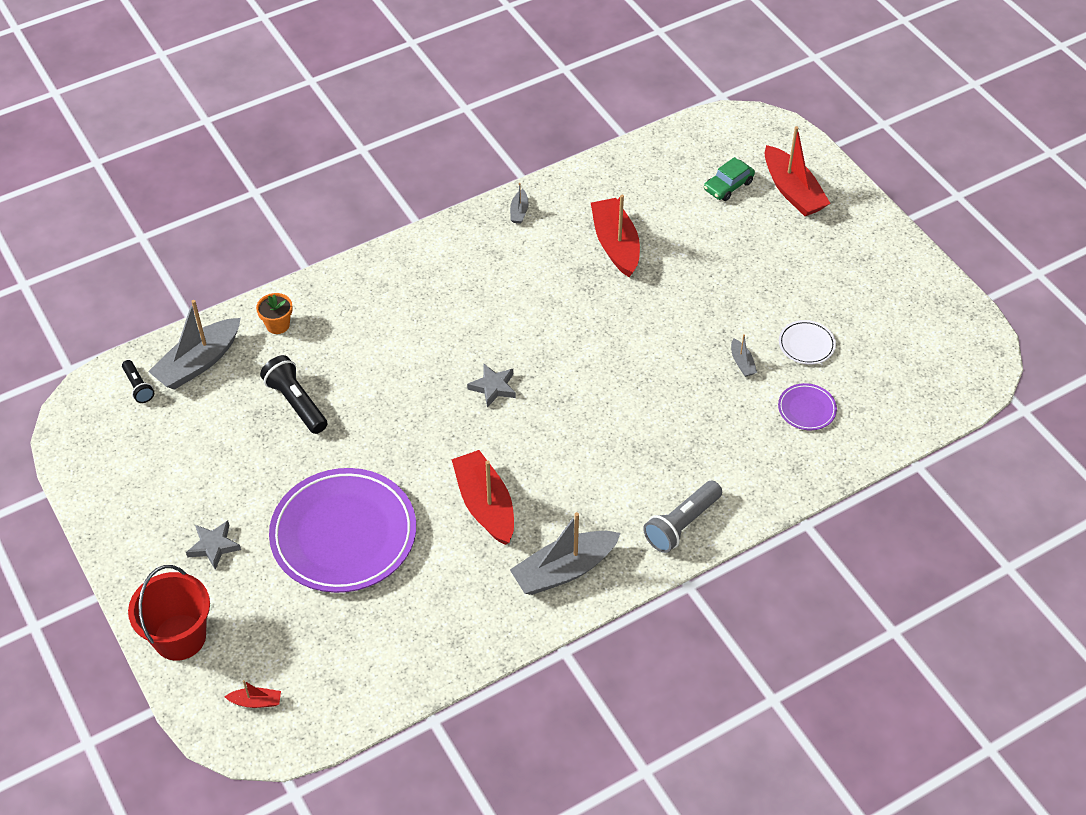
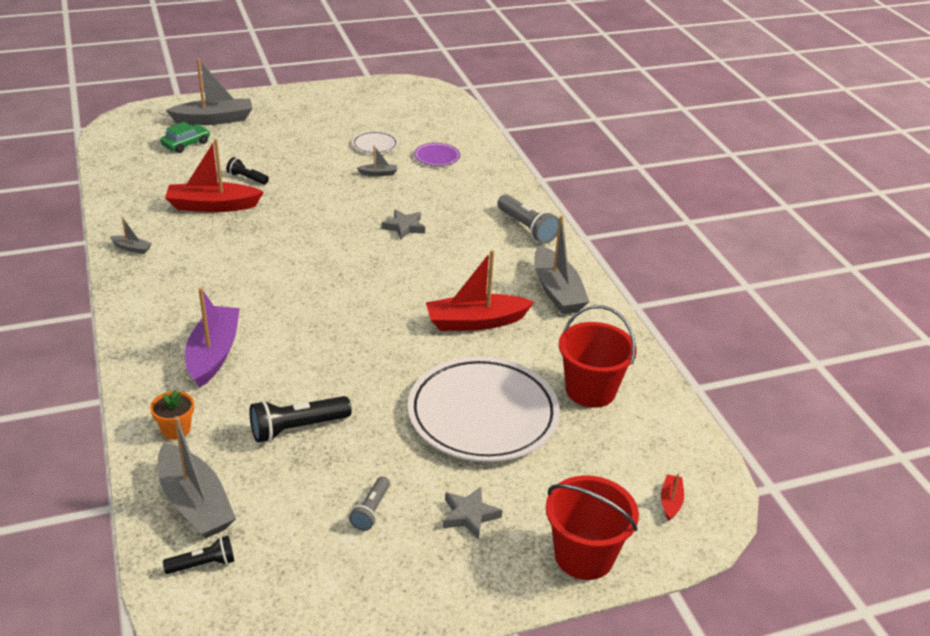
camera: 80 degrees left, 15 degrees down
purple plate [269,468,416,593] -> white plate [407,356,560,462]
grey star [467,364,516,408] -> grey star moved to [381,210,425,240]
green car [704,157,755,201] -> green car turned 105 degrees counterclockwise [160,122,210,153]
red boat [765,126,831,216] -> grey boat [166,58,253,125]
none -> purple boat [185,288,240,388]
none -> black flashlight [226,157,269,184]
none -> grey flashlight [349,476,390,531]
none -> red bucket [559,305,637,408]

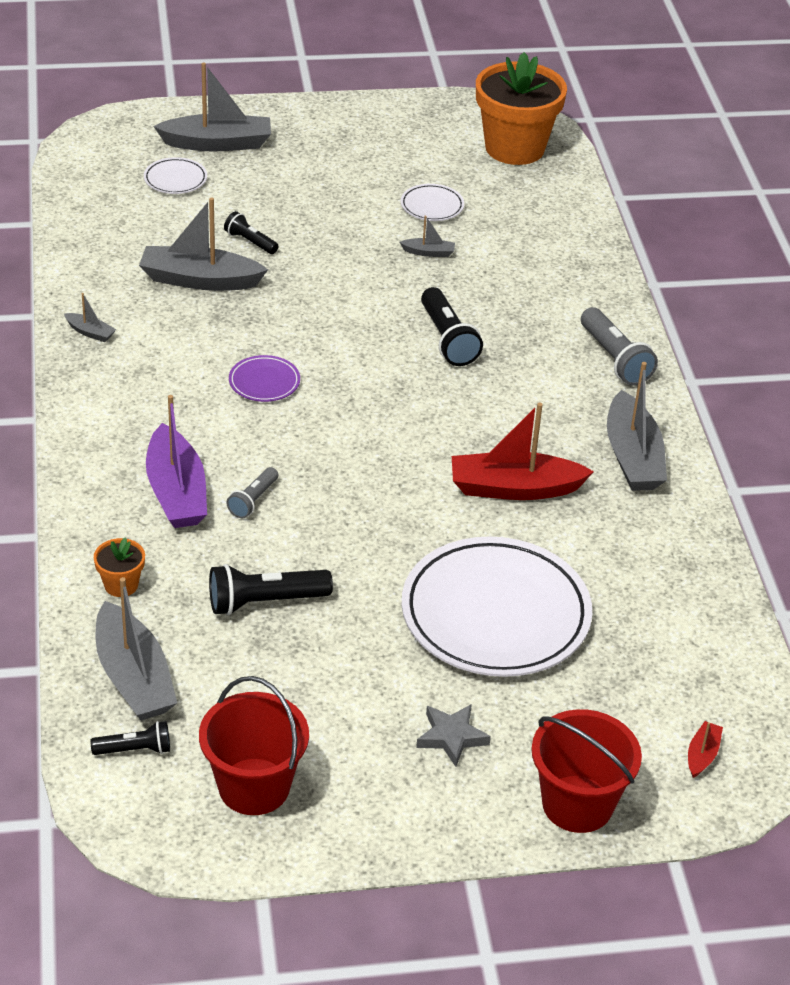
camera: 10 degrees right, 5 degrees up
green car [160,122,210,153] -> white plate [144,157,207,194]
red boat [165,139,264,212] -> grey boat [139,197,268,291]
purple boat [185,288,240,388] -> purple boat turned 150 degrees clockwise [146,395,207,528]
grey flashlight [349,476,390,531] -> grey flashlight moved to [226,467,278,518]
grey star [381,210,425,240] -> black flashlight [421,287,483,366]
purple plate [414,143,460,166] -> purple plate moved to [229,355,300,402]
red bucket [559,305,637,408] -> red bucket moved to [199,676,309,815]
none -> orange flower pot [476,52,567,165]

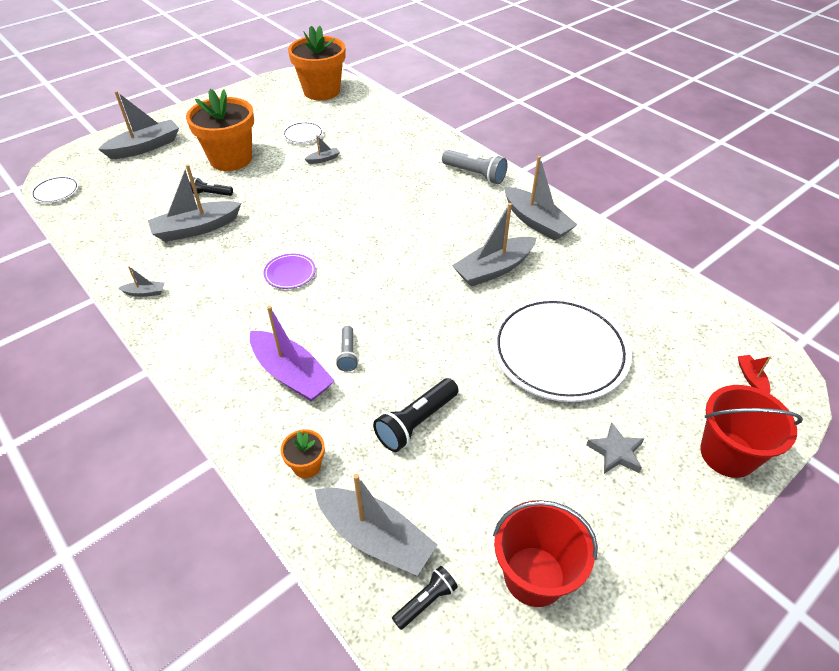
camera: 30 degrees left, 5 degrees up
white plate [144,157,207,194] -> white plate moved to [30,176,79,203]
black flashlight [421,287,483,366] -> none
red boat [452,403,594,500] -> grey boat [452,203,536,287]
none -> orange flower pot [186,89,254,171]

